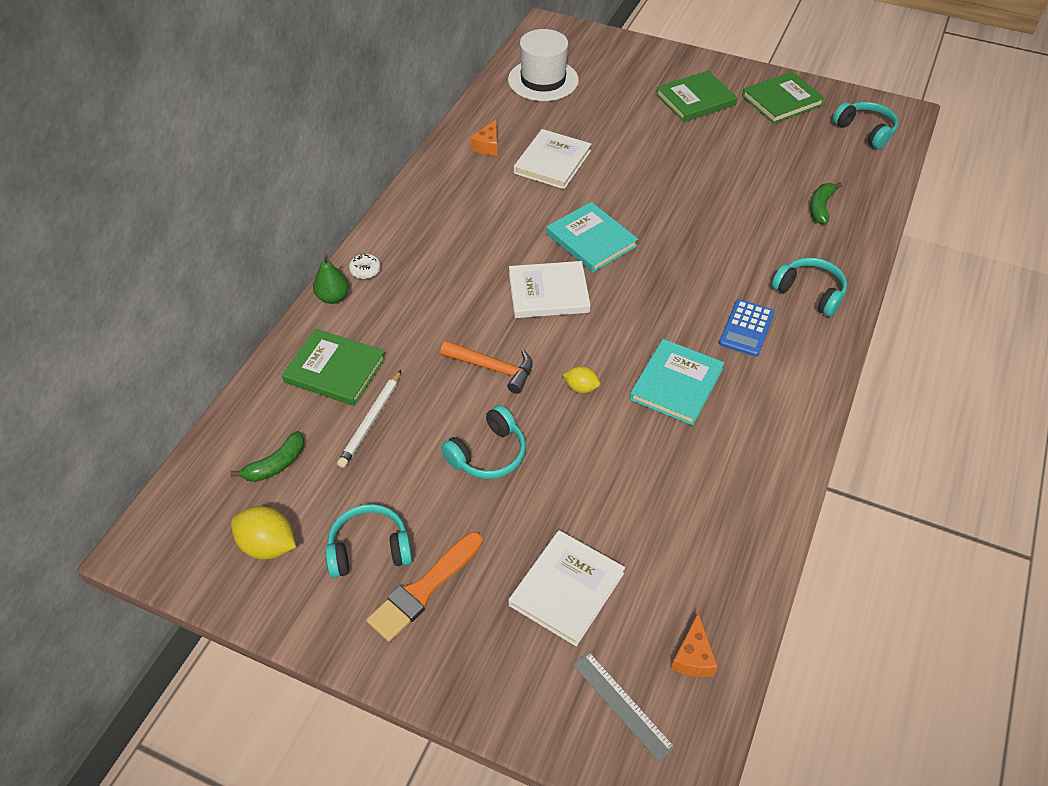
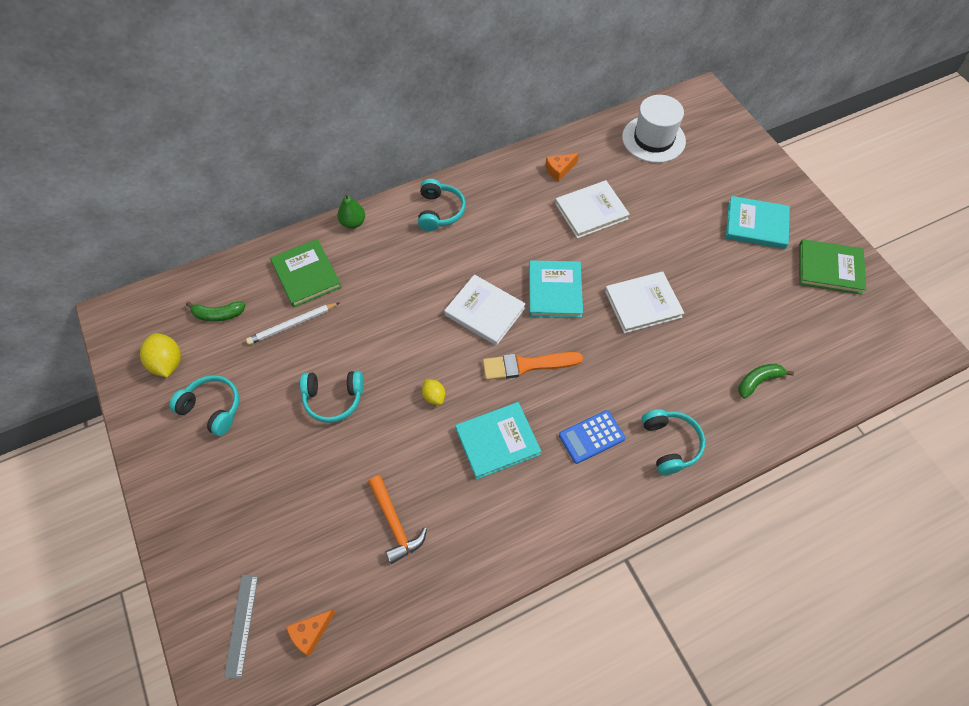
camera: 40 degrees right, 10 degrees up
white donut [349,253,381,279] -> none
orange brush [367,532,483,642] -> orange brush moved to [483,352,583,380]
orange hammer [440,341,533,394] -> orange hammer moved to [368,476,427,564]
white book [508,530,625,646] -> white book moved to [605,271,684,333]
green book [656,71,737,122] -> turquoise book [726,196,790,249]
turquoise headphones [833,102,898,149] -> turquoise headphones moved to [418,179,466,231]

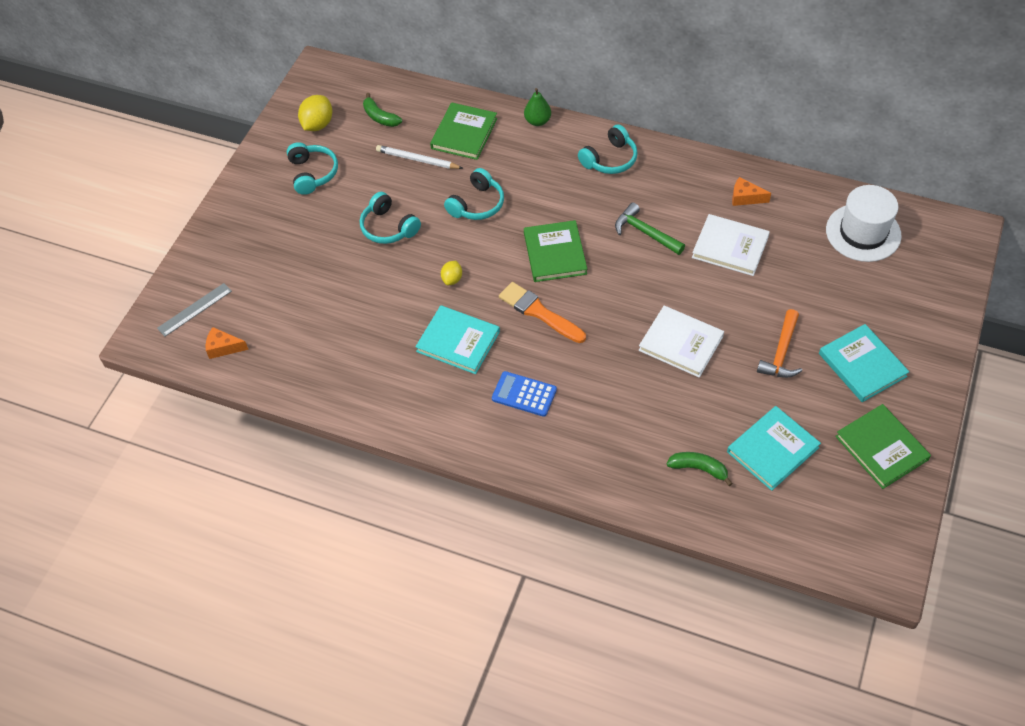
camera: 50 degrees right, 5 degrees down
orange hammer [368,476,427,564] -> orange hammer moved to [757,309,802,378]
white book [444,274,526,346] -> green book [524,220,587,282]
turquoise book [529,260,583,318] -> turquoise book moved to [727,406,821,491]
turquoise headphones [642,409,705,475] -> turquoise headphones moved to [444,168,504,220]
none -> green hammer [615,202,685,255]

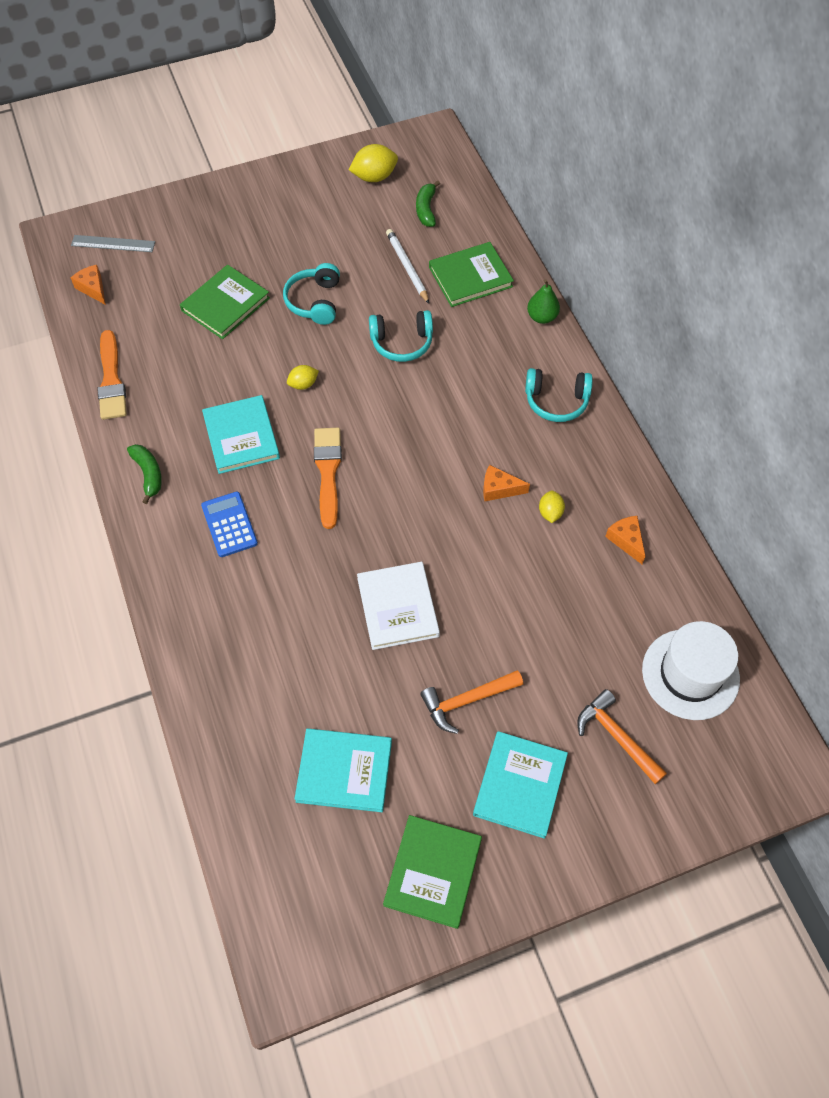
camera: 45 degrees right, 5 degrees up
turquoise headphones [287,142,338,195] -> none
green book [524,220,587,282] -> green book moved to [180,265,270,339]
green hammer [615,202,685,255] -> orange cheese [483,465,530,501]
green banana [667,452,733,486] -> green banana moved to [127,444,162,504]
white book [692,214,770,276] -> none
none -> orange brush [97,330,127,420]
none -> yellow lemon [539,490,565,523]
none -> orange hammer [577,689,667,784]

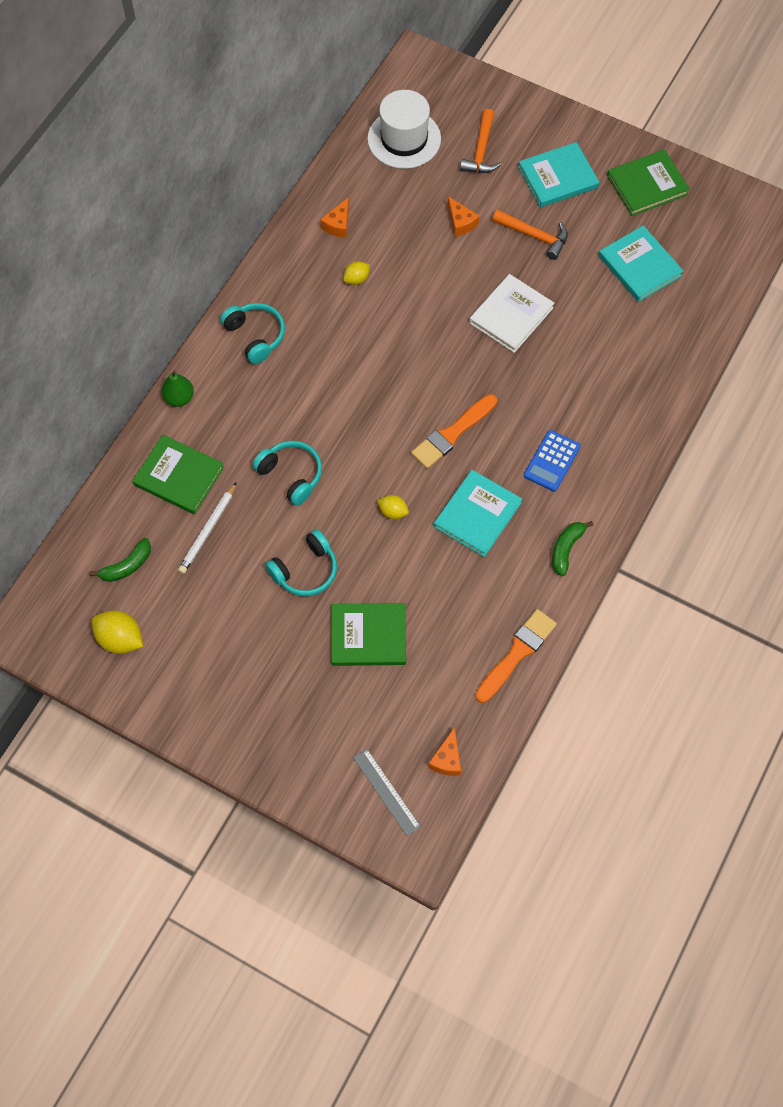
camera: 130 degrees left, 5 degrees up
orange cheese [483,465,530,501] -> orange cheese moved to [448,196,479,237]

